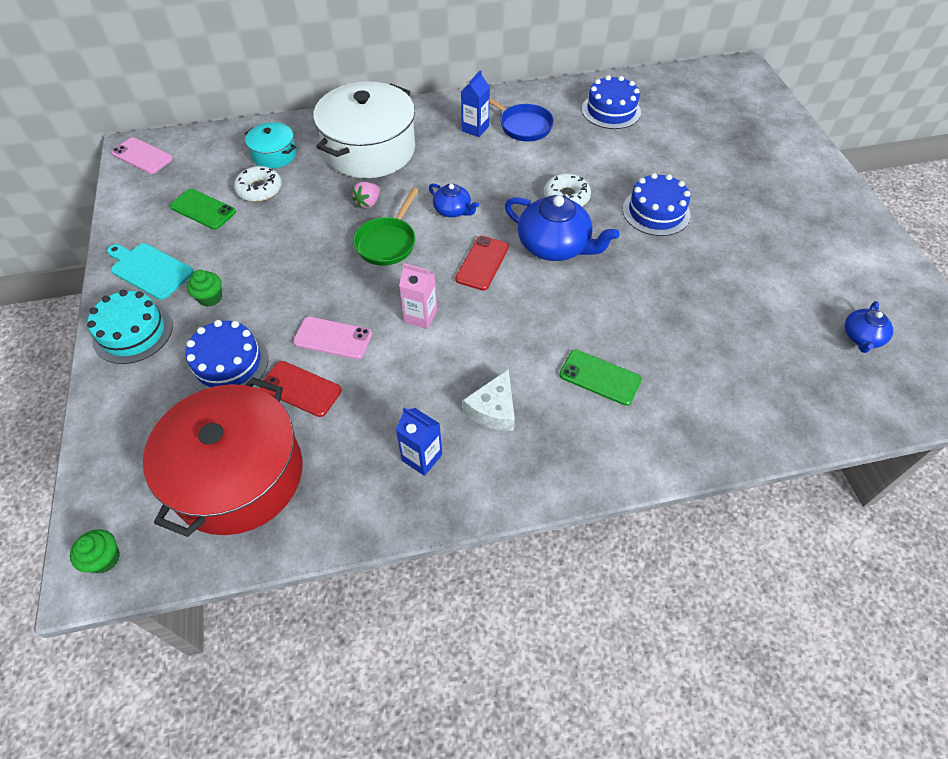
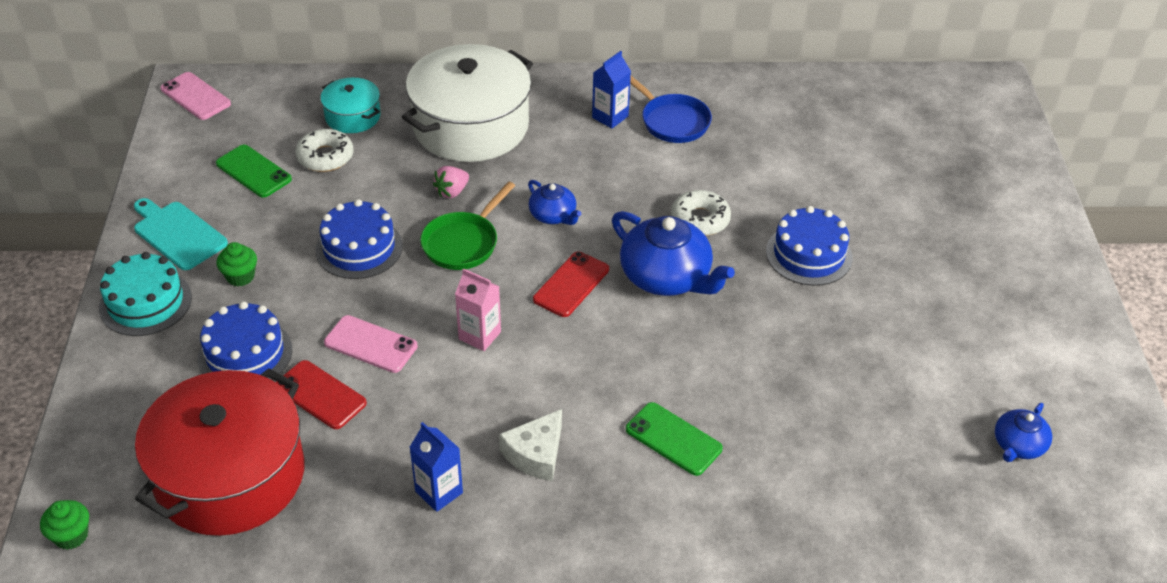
camera: 10 degrees right, 10 degrees down
blue cake [582,75,641,129] -> blue cake moved to [315,199,403,279]

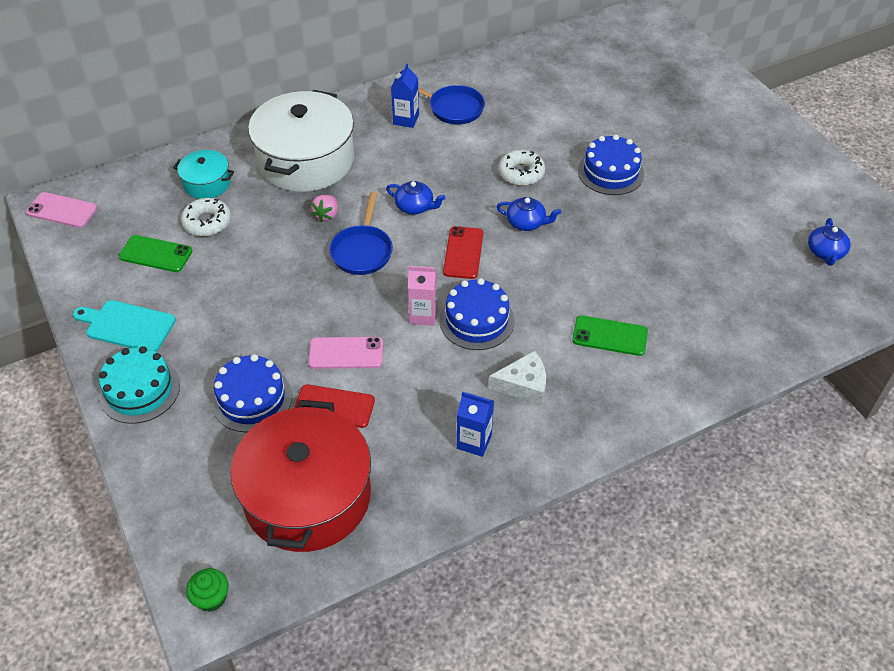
camera: 25 degrees left, 5 degrees up
green cupcake [216,242,257,286] -> none
blue cake [315,199,403,279] -> blue cake moved to [439,278,515,350]
green pan [420,181,515,270] -> blue pan [329,192,393,275]
white cheese [499,409,562,481] -> white cheese turned 105 degrees counterclockwise [488,351,546,405]
blue teapot [612,211,735,296] -> blue teapot [497,197,561,231], size x0.54

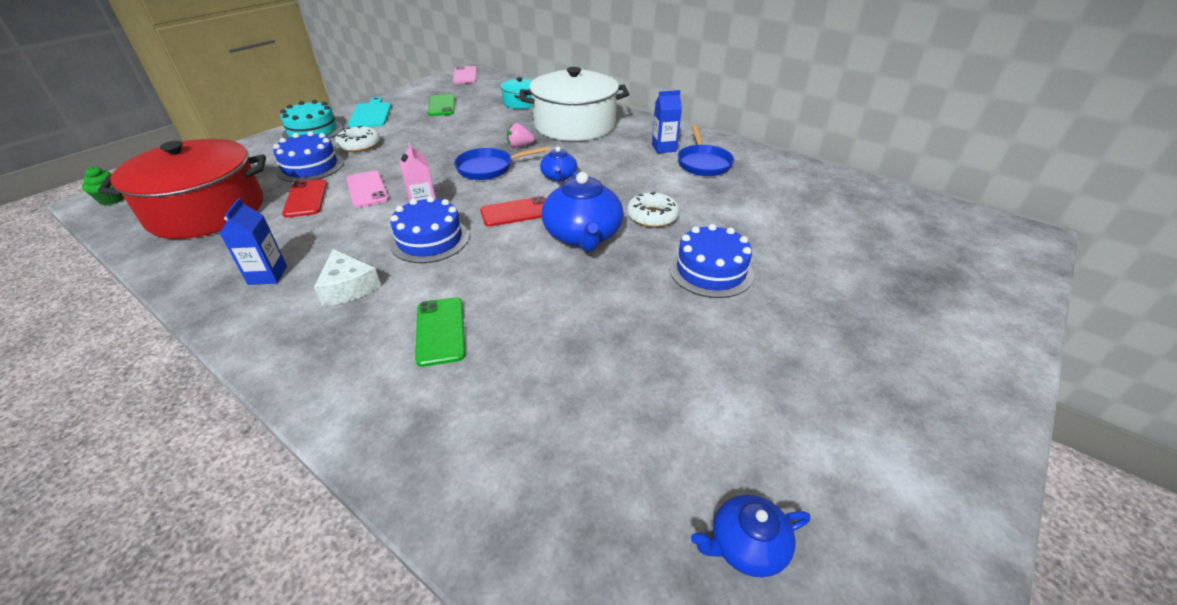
camera: 65 degrees right, 10 degrees down
white donut [181,198,231,236] -> white donut moved to [335,126,380,152]
blue teapot [497,197,561,231] -> blue teapot [542,171,624,252], size x1.84

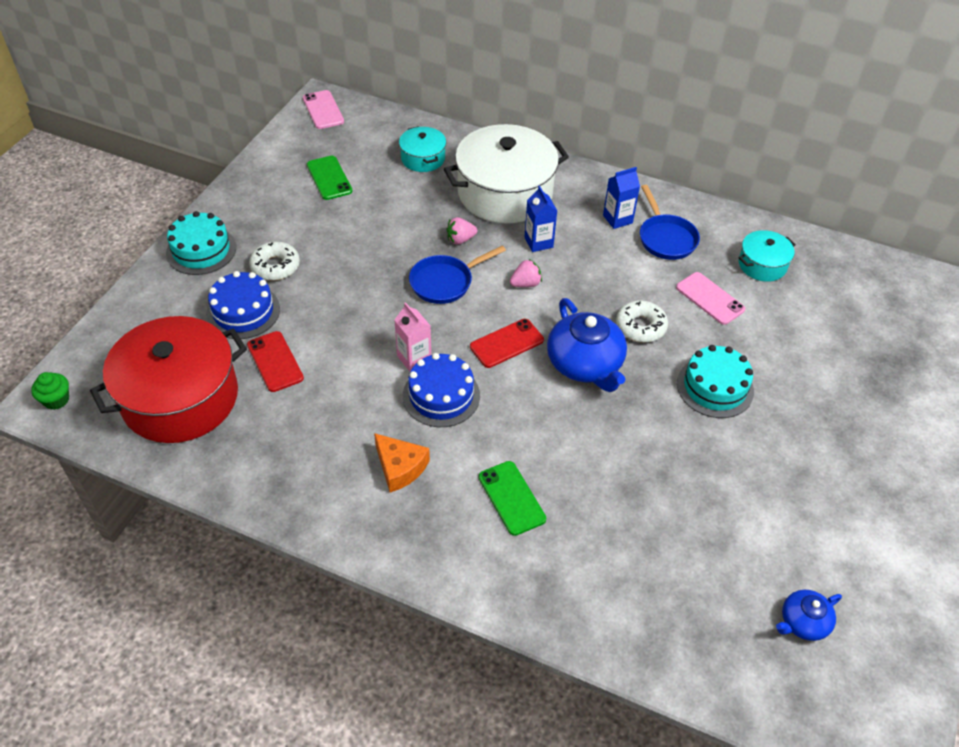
camera: 15 degrees left, 10 degrees up
blue carton [219,198,287,285] -> blue carton moved to [524,186,557,252]
white cheese [314,249,381,306] -> orange cheese [374,433,430,492]
pink phone [346,171,389,207] -> pink phone moved to [676,272,745,325]
turquoise cutting board [348,97,391,128] -> none
blue teapot [540,147,577,182] -> pink strawberry [510,259,542,287]
blue cake [669,224,754,298] -> turquoise cake [677,345,754,418]
none -> turquoise pot [739,230,796,282]

